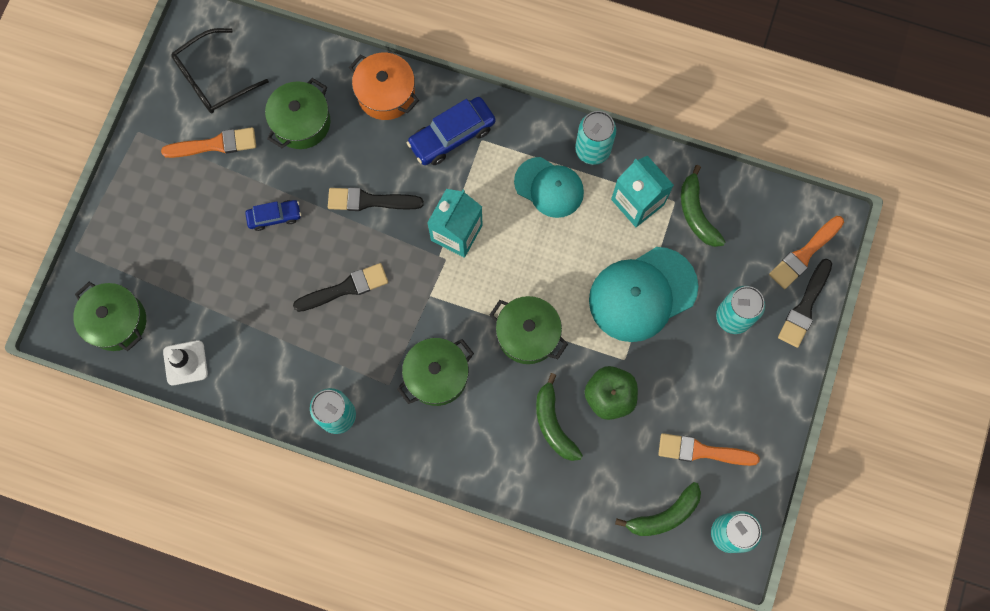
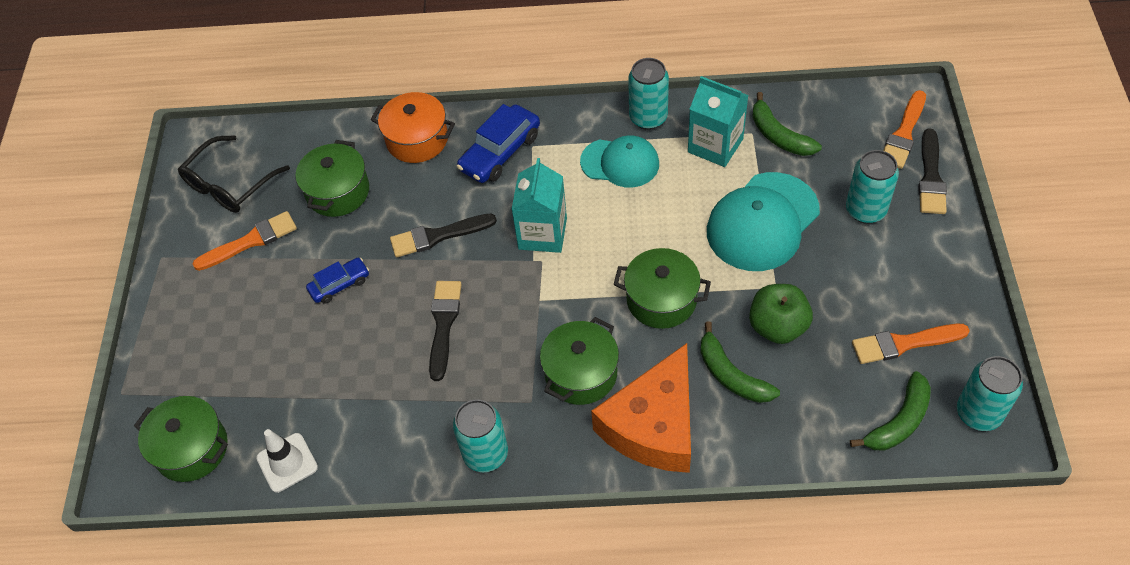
camera: 15 degrees left, 20 degrees down
black brush [293,263,388,312] -> black brush turned 45 degrees counterclockwise [429,281,462,381]
none -> orange cheese [591,343,691,473]

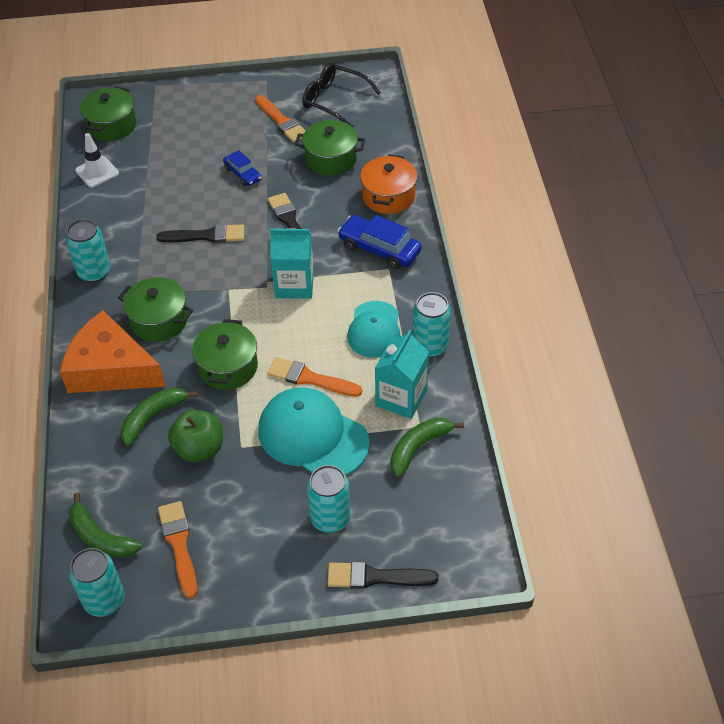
camera: 80 degrees right, 5 degrees down
orange brush [883,90,926,169] -> orange brush moved to [267,357,362,397]

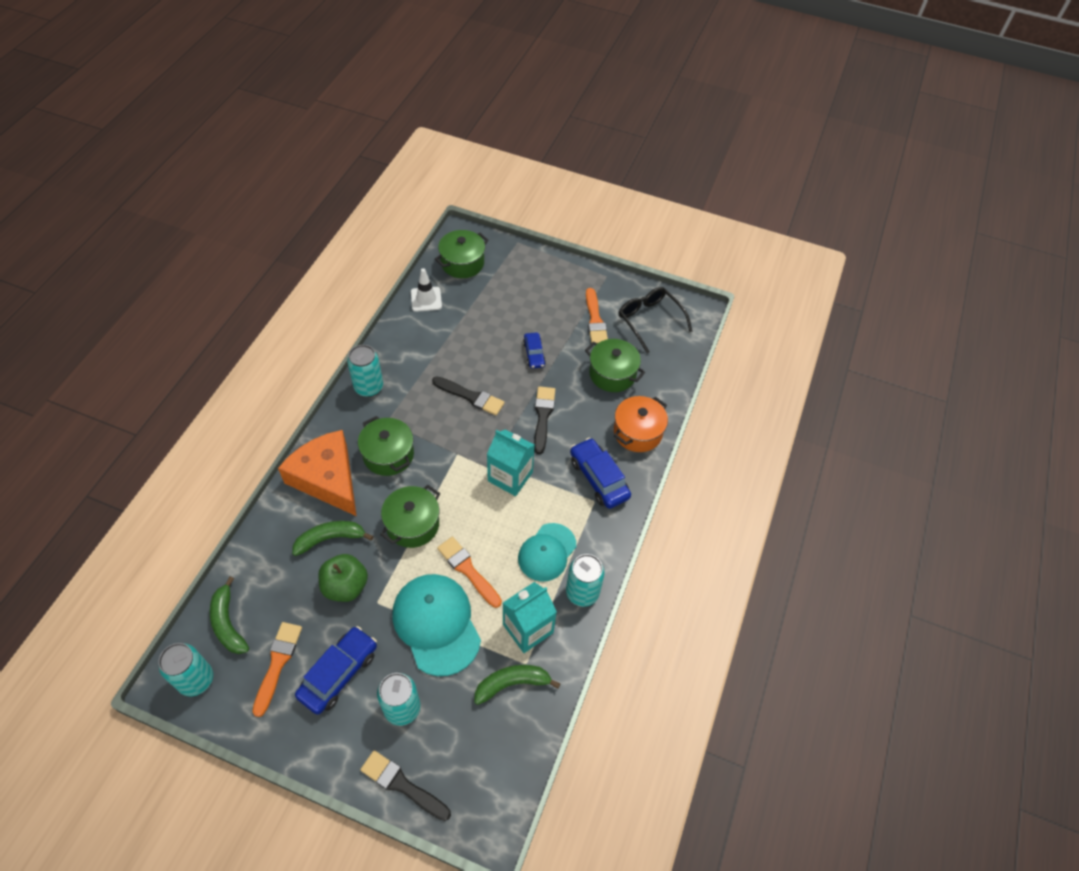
camera: 25 degrees right, 5 degrees up
none -> blue car [295,626,377,715]

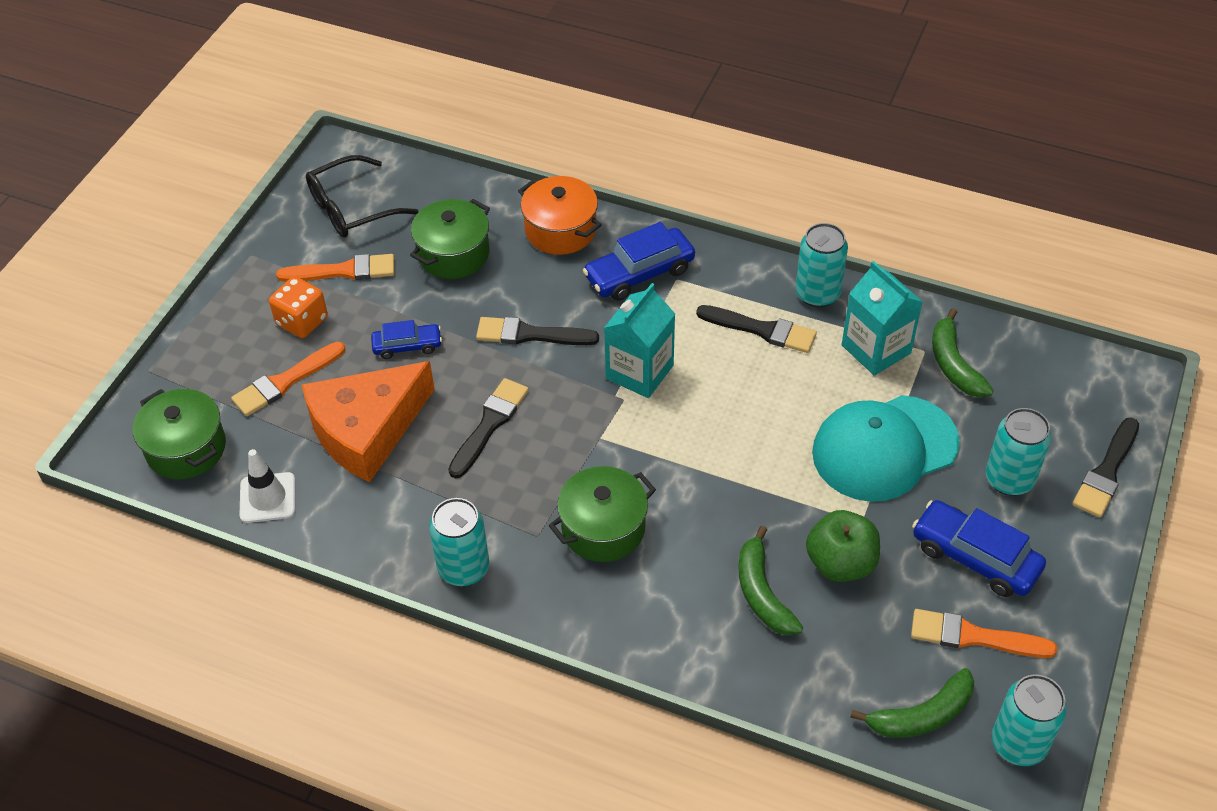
camera: 85 degrees left, 5 degrees down
orange cheese [278,430,357,516] -> orange cheese moved to [302,361,435,483]
green pot [380,485,440,548] -> none
orange brush [437,537,502,608] -> orange brush moved to [231,342,345,416]
turquoise cap [518,523,576,582] -> black brush [696,305,817,353]
none -> orange dice [269,276,328,338]

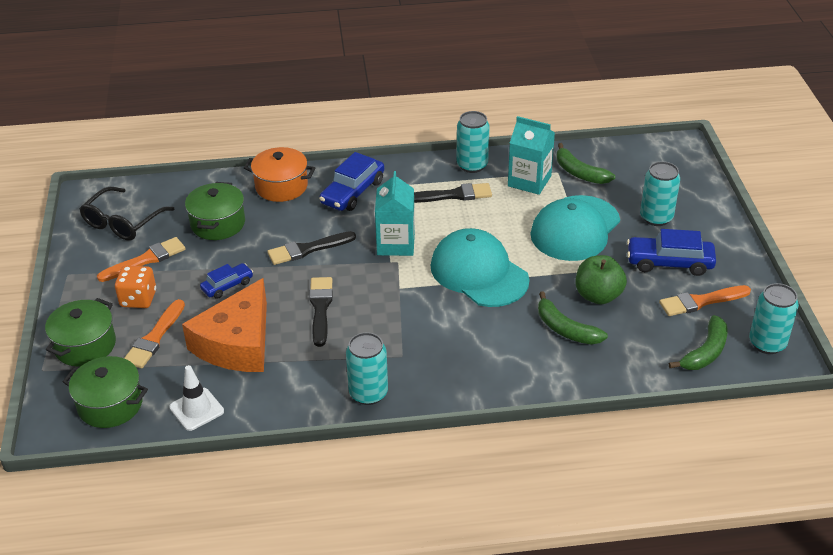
camera: 30 degrees left, 10 degrees down
green pot [549,466,656,562] -> green pot moved to [45,298,116,366]
black brush [1072,418,1139,517] -> none
none -> turquoise cap [431,228,530,307]

